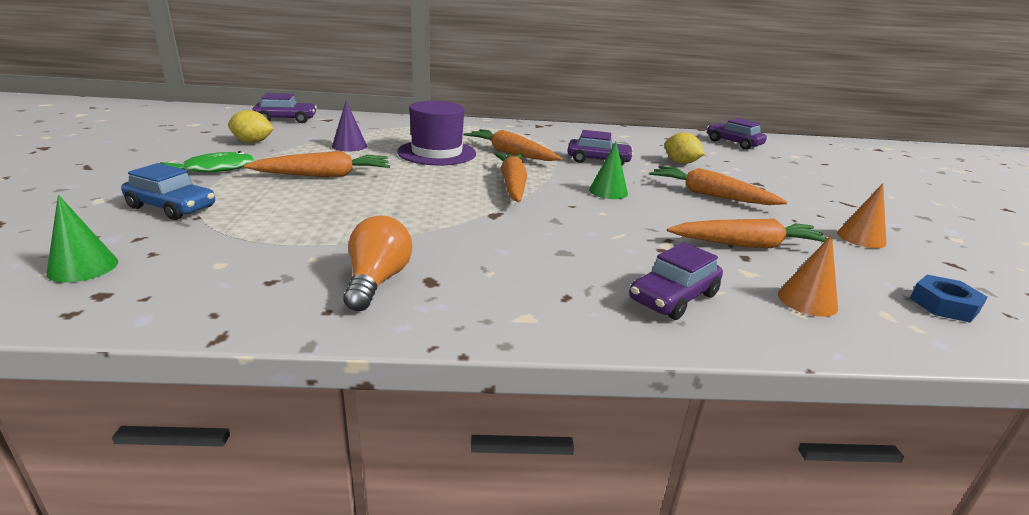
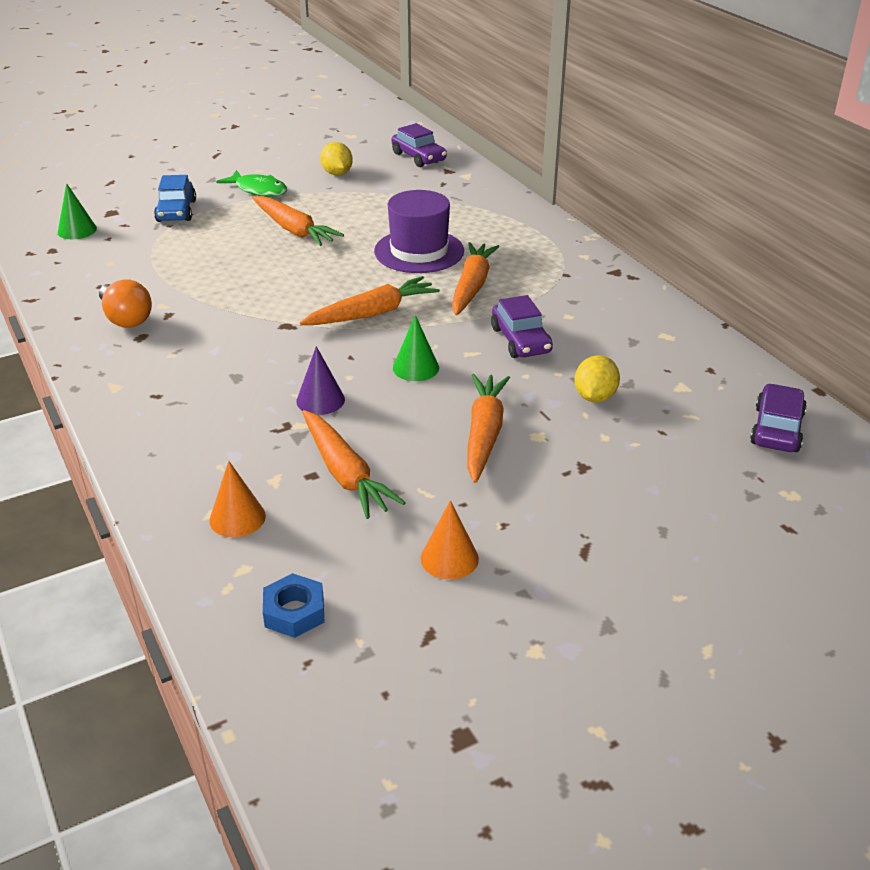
camera: 65 degrees right, 10 degrees up
purple cone [332,101,367,152] -> purple cone moved to [296,346,345,415]
orange light bulb [343,216,412,311] -> orange light bulb turned 75 degrees clockwise [99,279,152,328]
purple car [629,242,723,320] -> none

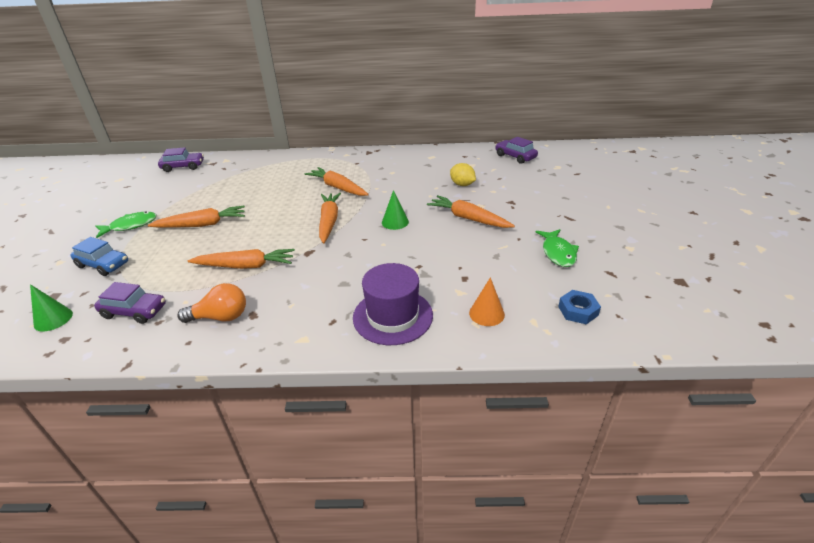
camera: 60 degrees left, 0 degrees up
purple cone [296,346,345,415] -> none
orange carrot [302,410,406,519] -> orange carrot moved to [188,249,295,269]
yellow lemon [320,142,353,175] -> none
purple hat [374,190,464,273] -> purple hat moved to [353,263,433,345]
orange cone [421,500,479,580] -> green fish [535,229,579,267]
purple car [491,295,553,358] -> purple car moved to [94,282,166,324]

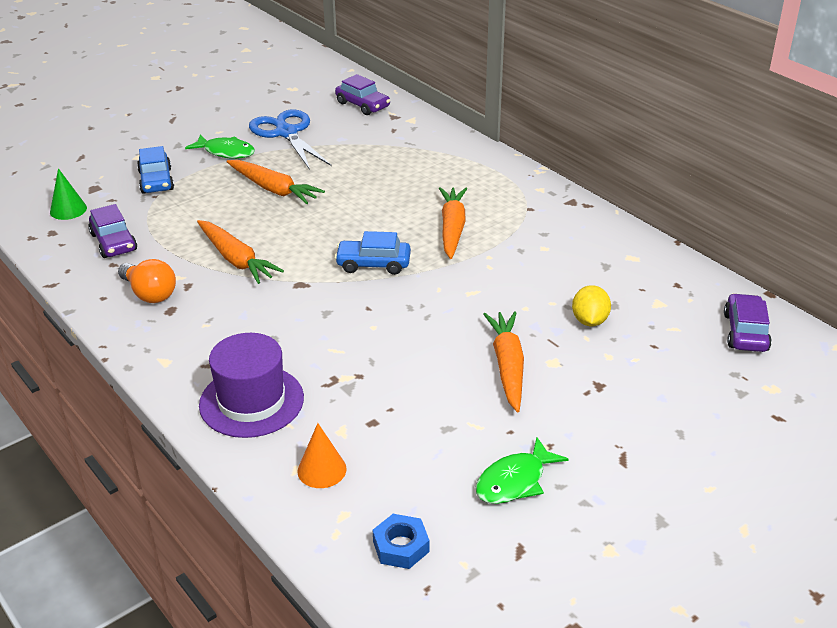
camera: 50 degrees right, 0 degrees up
orange carrot [319,193,341,244] -> blue car [335,231,411,275]
green cone [382,190,409,230] -> none
none -> blue scissors [249,109,331,170]

